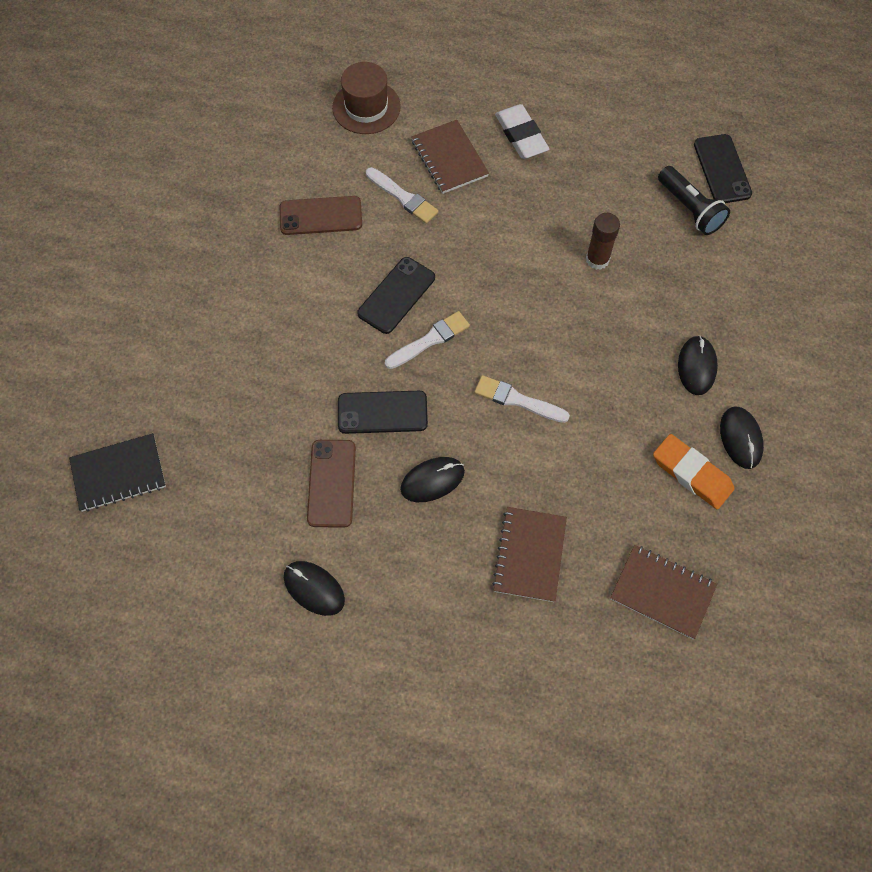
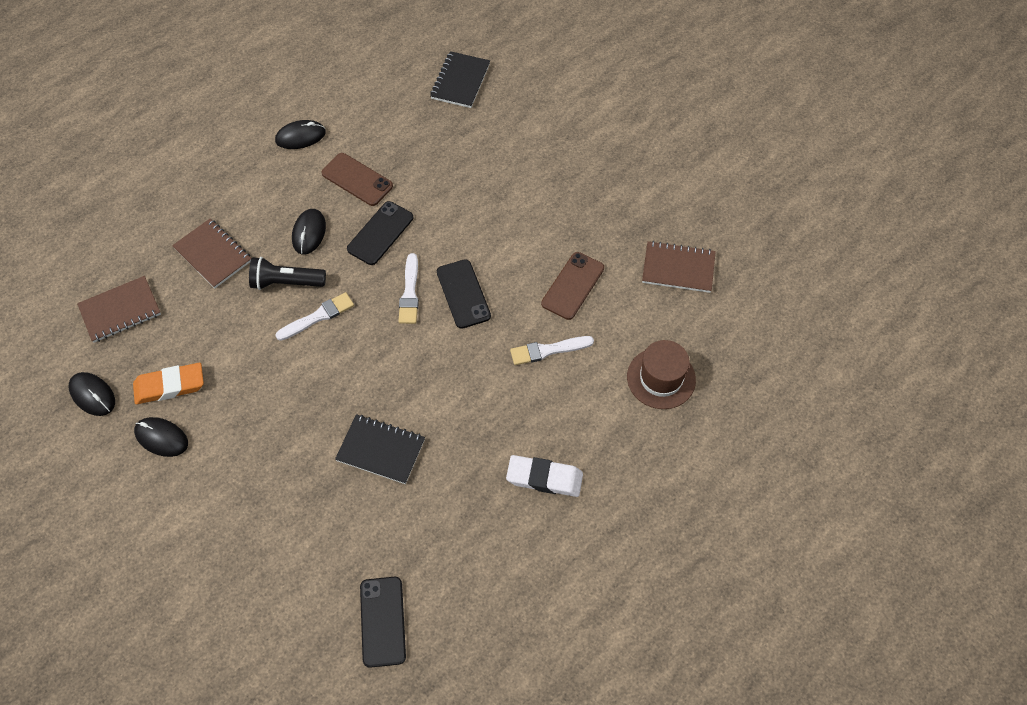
camera: 125 degrees right, 5 degrees down
brown notebook [411,120,489,194] -> brown notebook moved to [642,241,716,293]
brown glue stick [586,213,620,270] -> black notebook [335,414,425,484]
black flashlight [658,166,730,235] -> black flashlight moved to [249,257,326,290]
black mouse [678,335,718,395] -> black mouse moved to [69,372,115,416]
black phone [694,134,752,203] -> black phone turned 60 degrees clockwise [360,577,406,668]

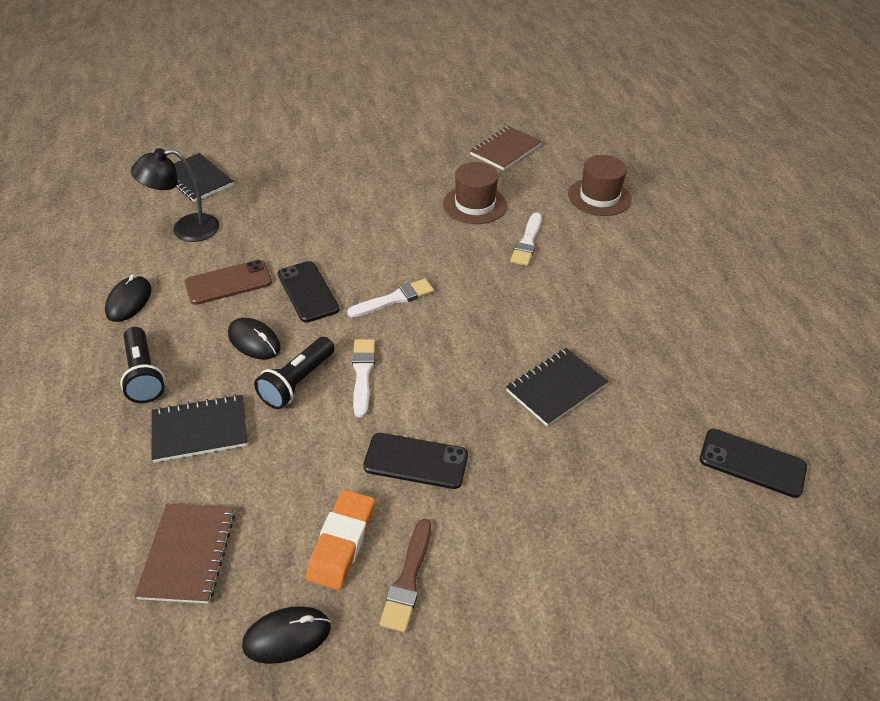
camera: 60 degrees left, 15 degrees down
black mouse [134,417,188,457] -> brown brush [380,519,431,633]
brown notebook [172,219,252,288] -> black notebook [151,394,247,462]
white brush [398,253,419,324] -> white brush turned 60 degrees counterclockwise [347,279,434,317]
black phone [437,259,491,329] -> black phone moved to [363,433,468,489]
white eraser [506,455,583,497] -> none
brown phone [541,252,604,320] -> brown hat [443,162,507,224]
none -> black flashlight [120,327,165,403]
none -> black lamp [131,148,219,242]

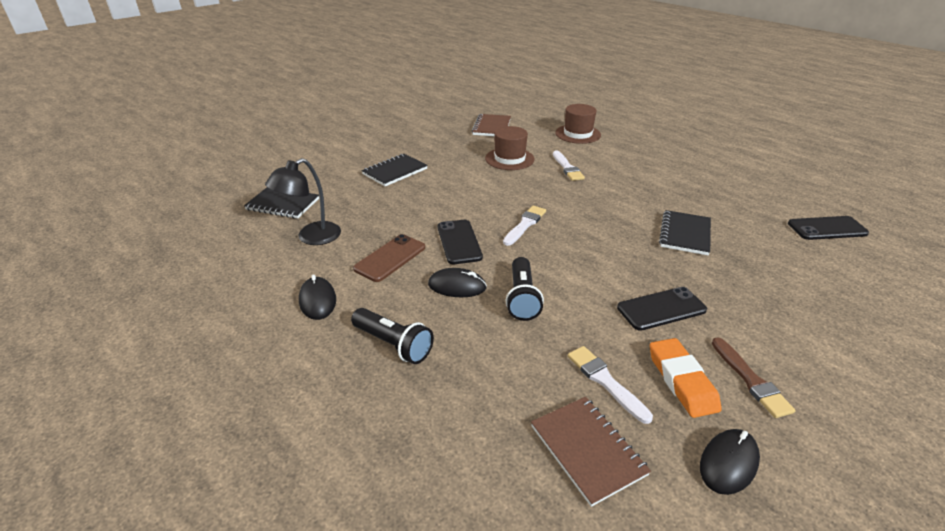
camera: 30 degrees left, 10 degrees down
black notebook [151,394,247,462] -> black notebook moved to [362,154,428,186]
black phone [278,261,339,323] -> black phone turned 45 degrees clockwise [438,220,483,264]
white brush [352,339,375,418] -> white brush moved to [568,346,653,424]

